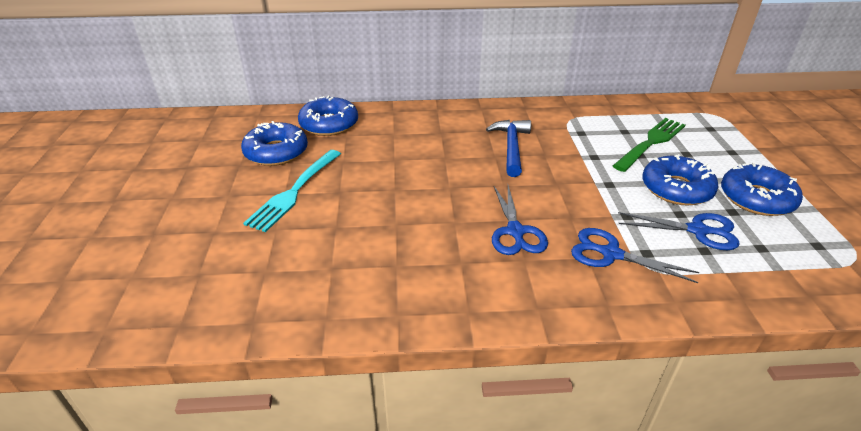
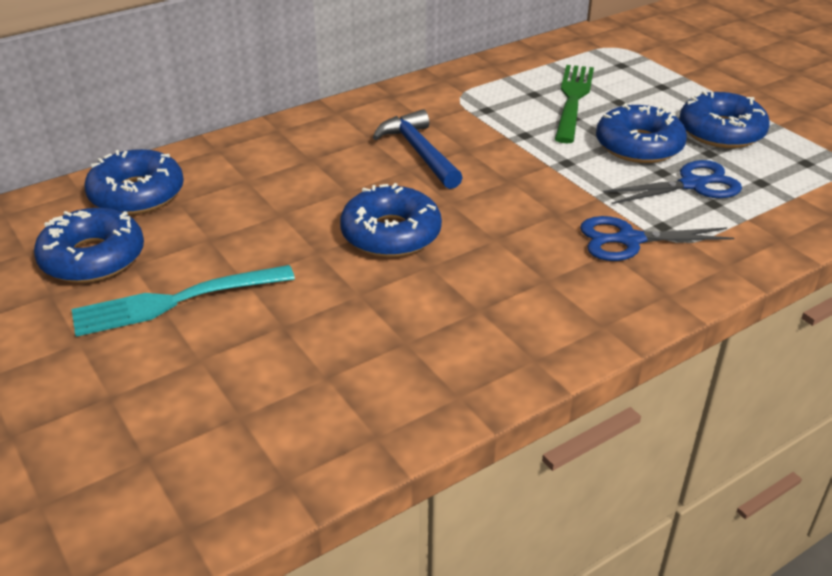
camera: 30 degrees left, 0 degrees up
turquoise fork [243,150,341,232] -> turquoise fork turned 75 degrees clockwise [72,265,295,337]
blue scissors [492,185,548,255] -> none
none -> blue donut [340,183,442,257]

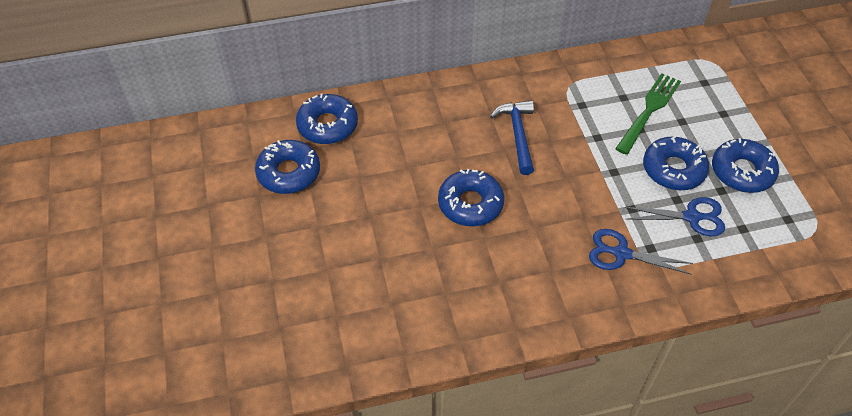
camera: 20 degrees right, 15 degrees up
turquoise fork [72,265,295,337] -> none

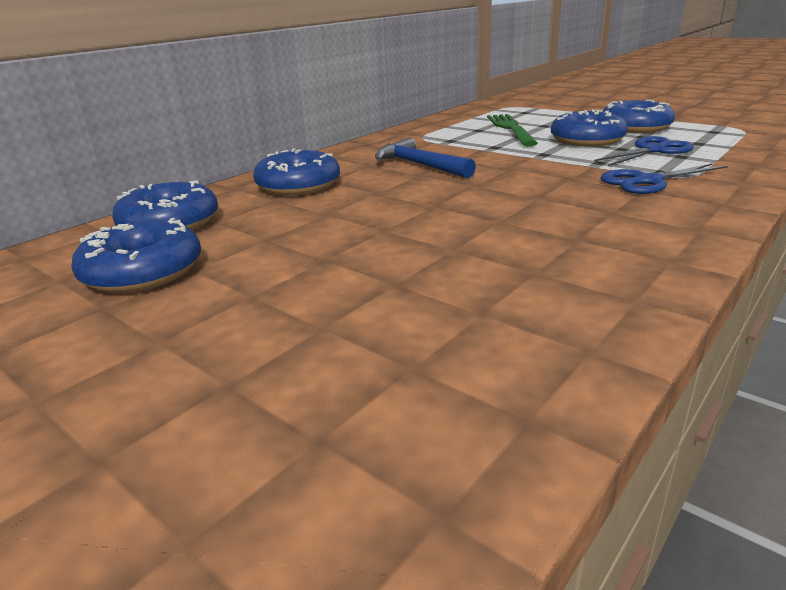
camera: 35 degrees left, 25 degrees down
blue donut [438,169,504,226] -> blue donut moved to [253,149,340,195]

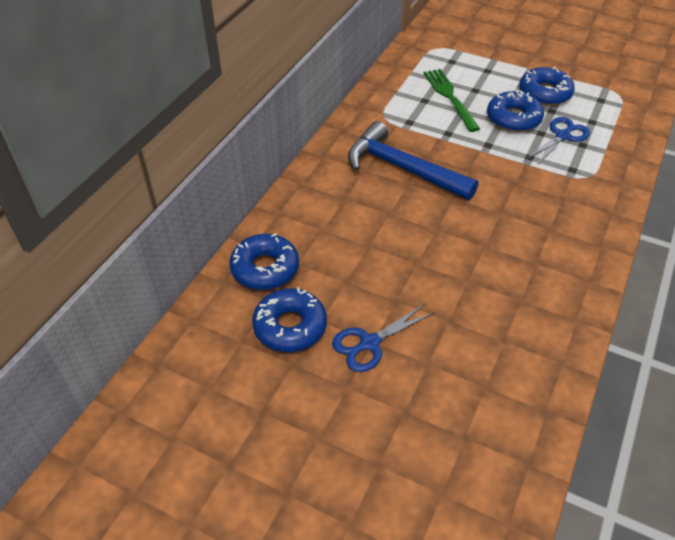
camera: 15 degrees left, 20 degrees up
blue donut [253,149,340,195] -> none
blue hammer [375,137,476,178] -> blue hammer [348,121,478,200], size x1.55
blue scissors [600,163,728,194] -> blue scissors moved to [332,304,434,372]

